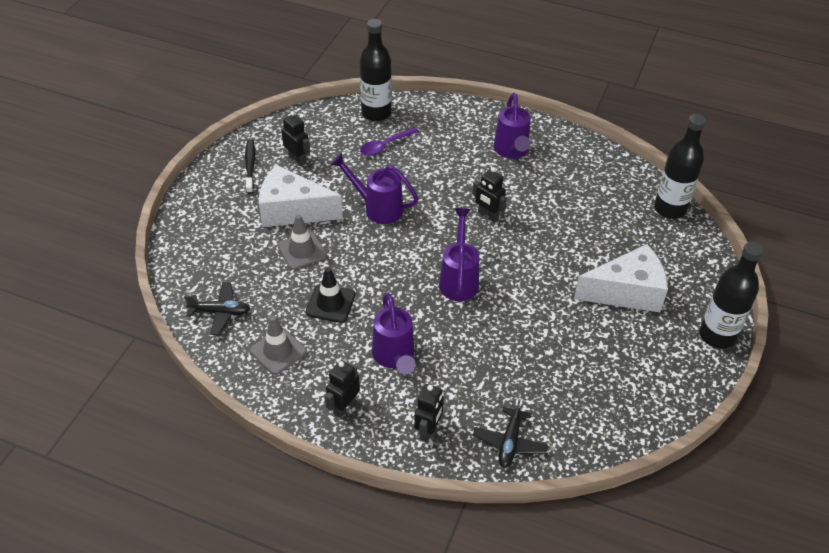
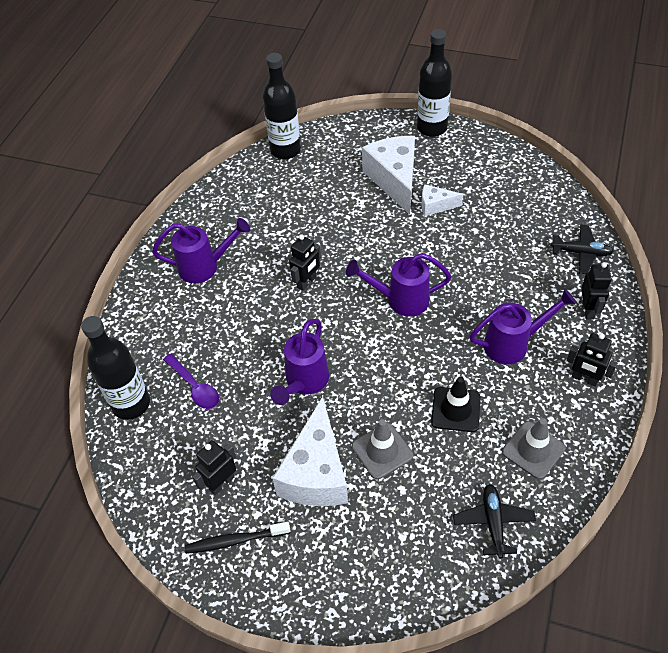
camera: 90 degrees left, 5 degrees up
black robot [414,384,444,442] -> black robot turned 75 degrees clockwise [581,262,612,320]
none -> white cheese [422,184,463,216]

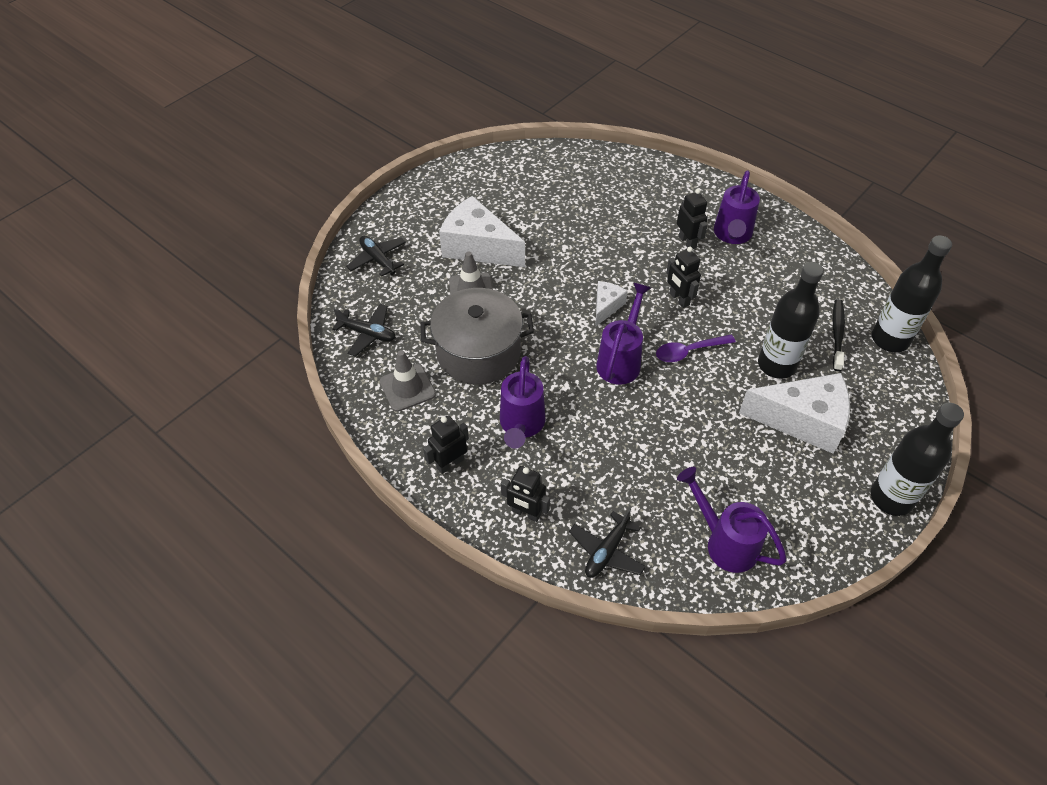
camera: 110 degrees right, 0 degrees up
black bottle [81,316,150,420] -> black bottle moved to [758,262,824,379]
purple spoon [163,354,219,409] -> purple spoon moved to [656,334,736,362]
black toothbrush [185,522,290,554] -> black toothbrush moved to [833,299,845,371]
black robot [192,440,236,495] -> black robot moved to [677,189,708,249]
purple watering can [270,319,329,405] -> purple watering can moved to [677,467,787,573]
white cheese [422,184,463,216] -> white cheese moved to [595,281,628,327]
black traffic cone [431,377,481,432] -> grey pot [420,288,534,384]
none -> black plane [346,236,406,277]

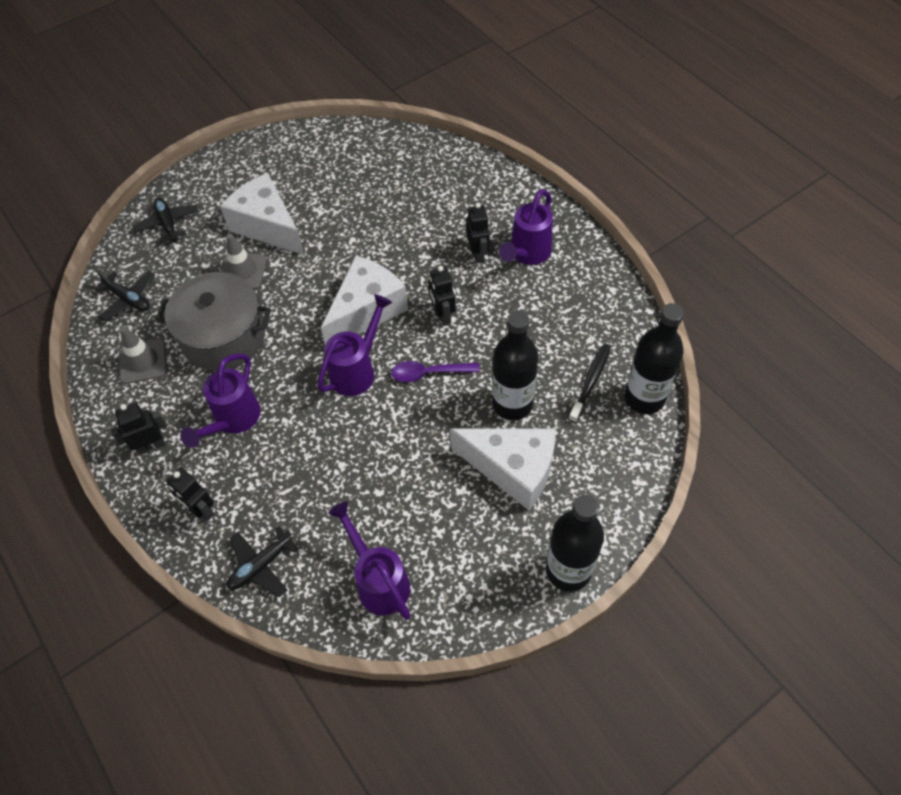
camera: 15 degrees right, 5 degrees up
white cheese [595,281,628,327] -> white cheese [321,255,408,345], size x1.99

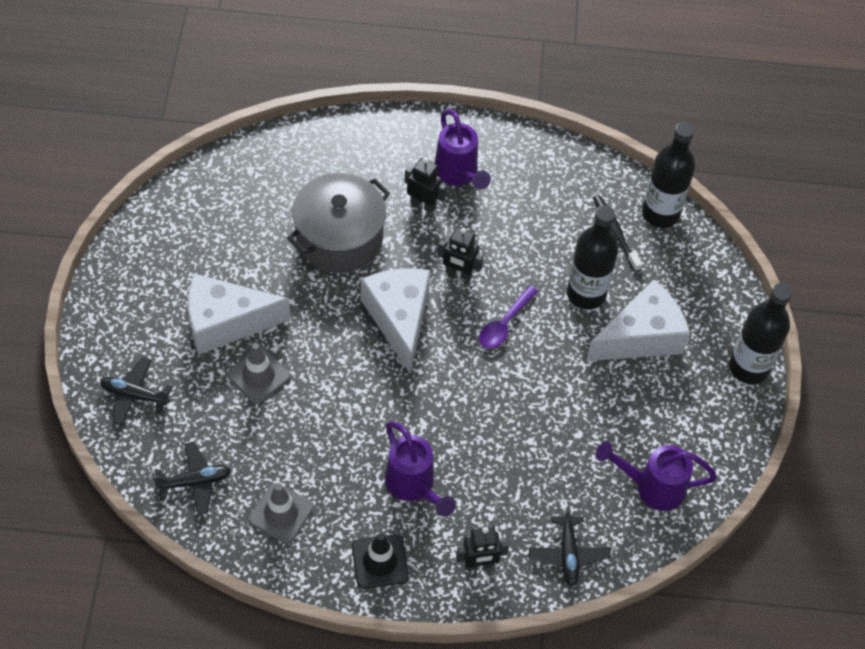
camera: 55 degrees left, 0 degrees up
black robot [110,402,167,455] -> black traffic cone [352,533,409,589]
grey pot [156,272,271,371] -> grey pot moved to [287,173,390,273]
purple watering can [317,294,392,396] -> none

